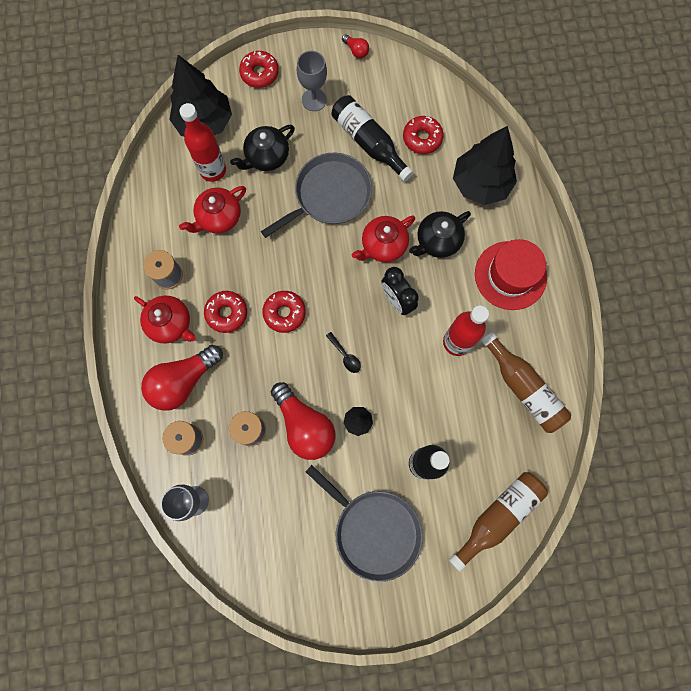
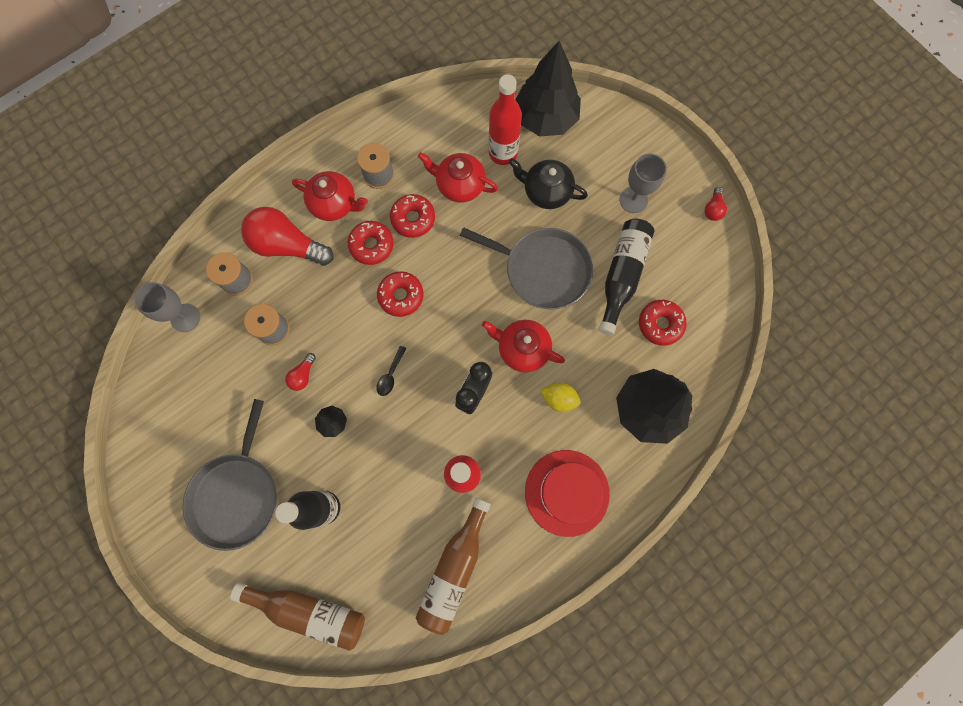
camera: 60 degrees right, 0 degrees up
red teapot [134,296,196,343] -> red teapot turned 75 degrees counterclockwise [292,171,368,221]
red donut [239,51,279,88] -> red donut moved to [390,194,435,238]
red light bulb [271,382,335,460] -> red light bulb [285,353,316,391], size x0.44
black teapot [409,211,471,258] -> yellow lemon [540,383,581,412]

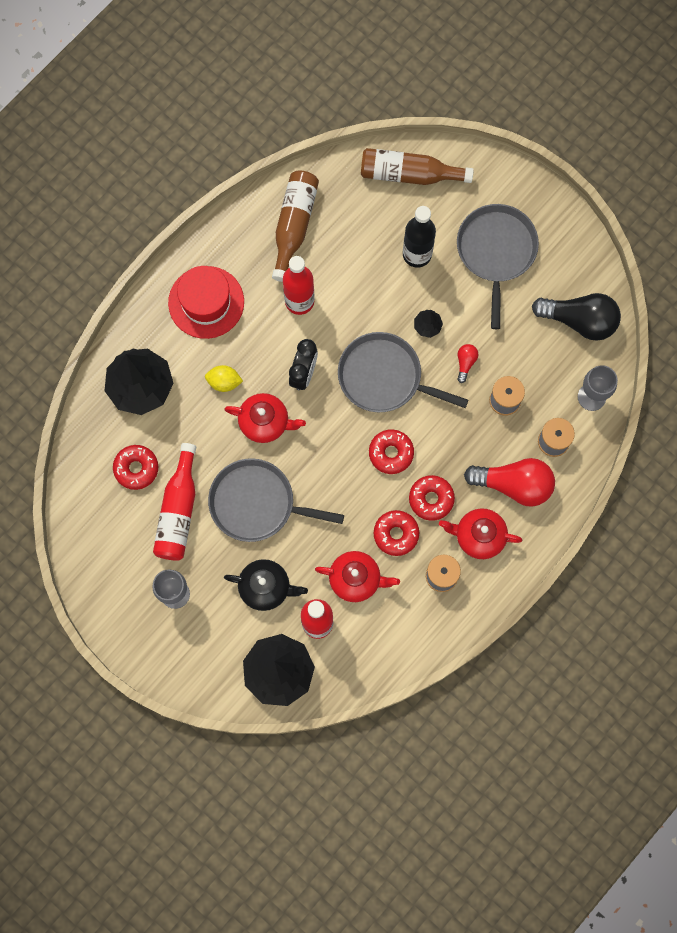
camera: 170 degrees right, 0 degrees up
black spoon [376,346,407,396] -> grey pan [338,332,468,412]
black bottle [599,219,655,335] -> red bottle [153,443,196,561]
red light bulb [705,187,727,221] -> none
none -> black light bulb [532,293,621,341]

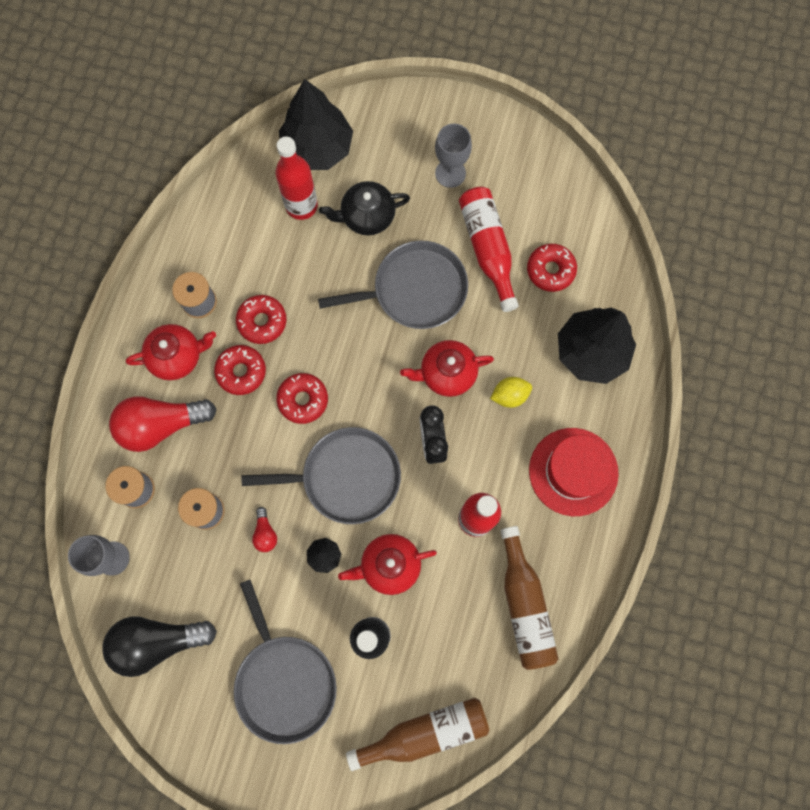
camera: 155 degrees right, 0 degrees up
red teapot [315,551,400,602] -> red teapot moved to [338,534,437,595]

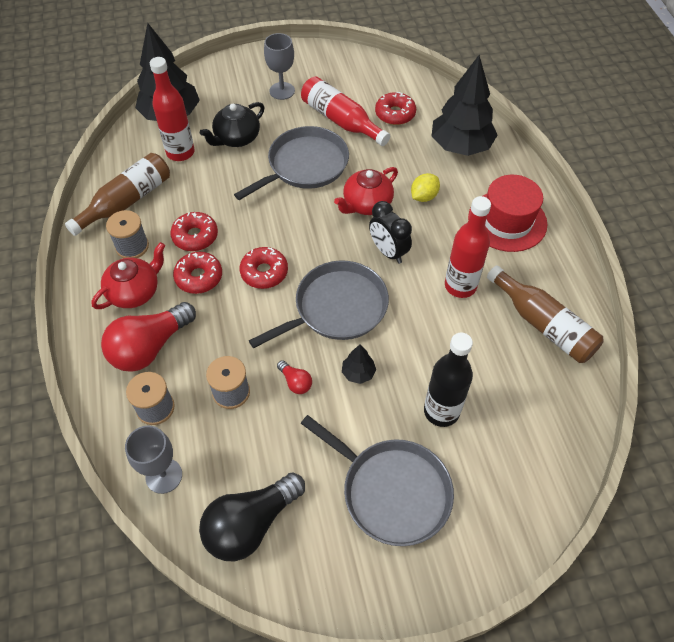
camera: 30 degrees left, 20 degrees down
red teapot [338,534,437,595] -> none
brown bottle [346,698,490,771] -> brown bottle moved to [65,153,170,236]

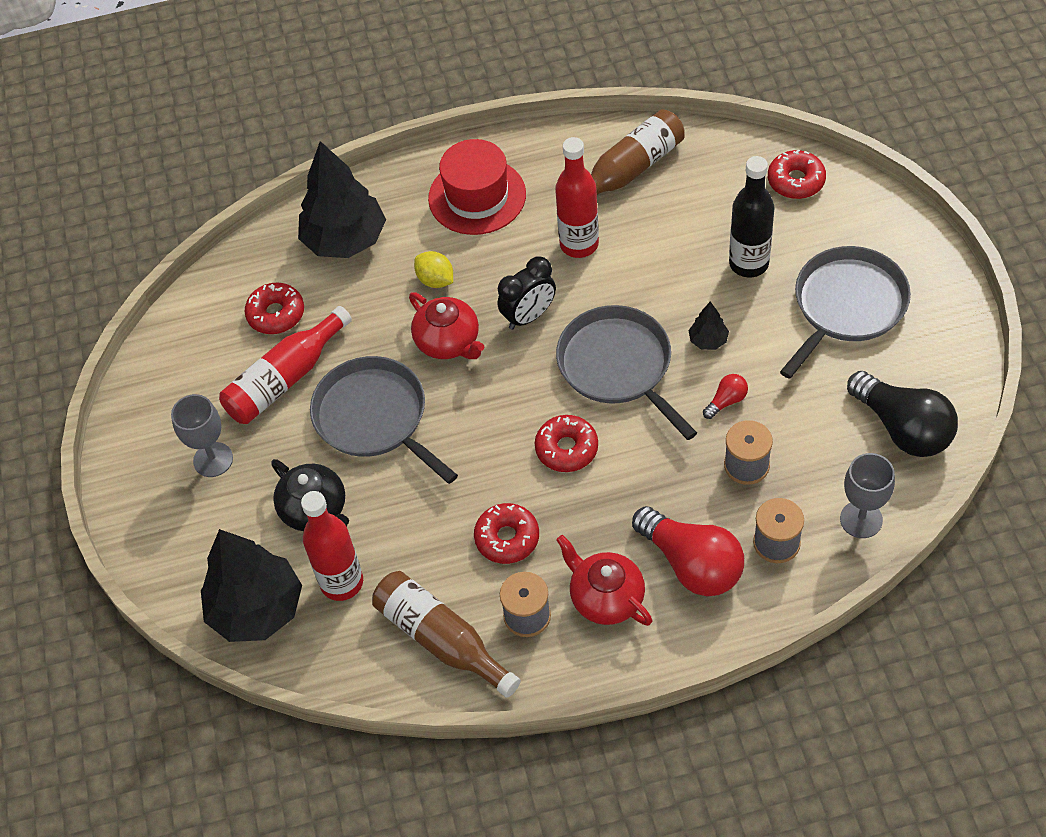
camera: 85 degrees left, 0 degrees up
red donut [173,252,222,294] -> red donut moved to [768,149,826,199]

